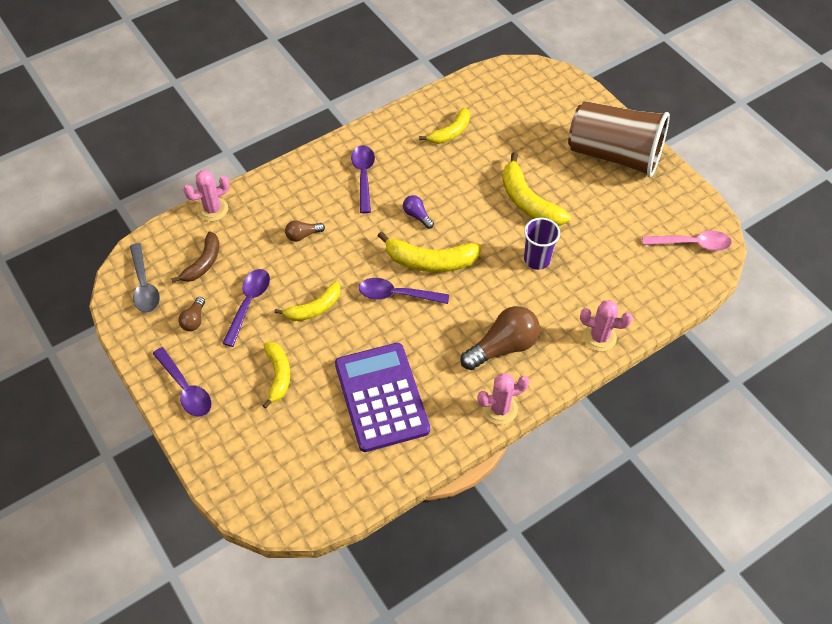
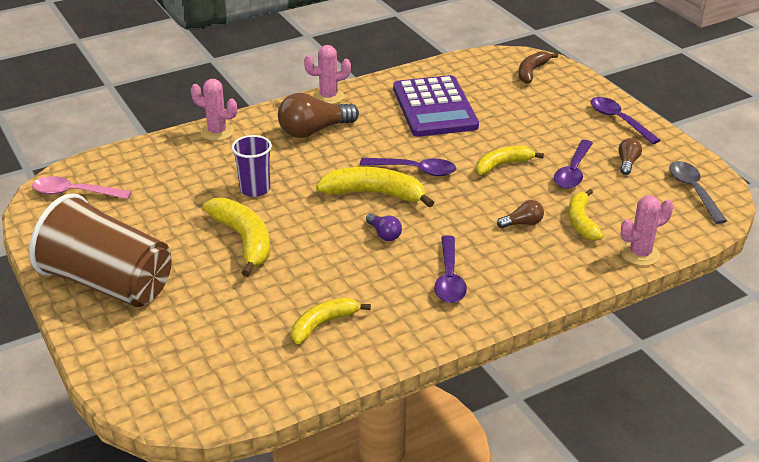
camera: 175 degrees left, 20 degrees down
brown banana [171,231,219,283] -> brown banana moved to [519,51,558,84]
yellow banana [262,342,290,409] -> yellow banana moved to [568,189,604,240]

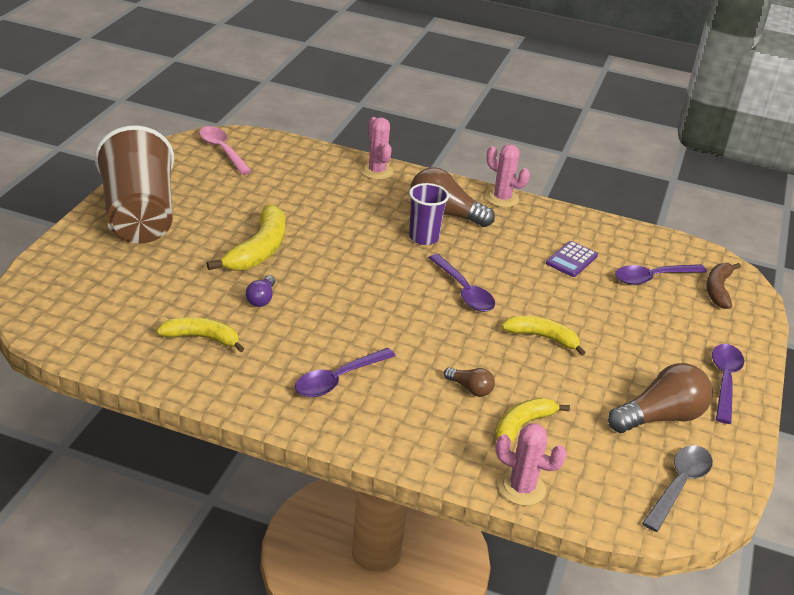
camera: 45 degrees right, 0 degrees up
purple cup [231,135,272,197] -> purple cup moved to [409,183,449,245]
yellow banana [316,167,434,208] -> none
purple light bulb [366,213,402,241] -> purple light bulb moved to [246,275,275,307]
purple calculator [393,75,479,137] -> purple calculator [546,241,598,277], size x0.45
brown banana [519,51,558,84] -> brown banana turned 60 degrees counterclockwise [706,263,741,309]
purple spoon [554,140,593,189] -> purple spoon moved to [615,264,707,285]
brown light bulb [618,138,642,175] -> brown light bulb [608,363,713,433], size x2.00

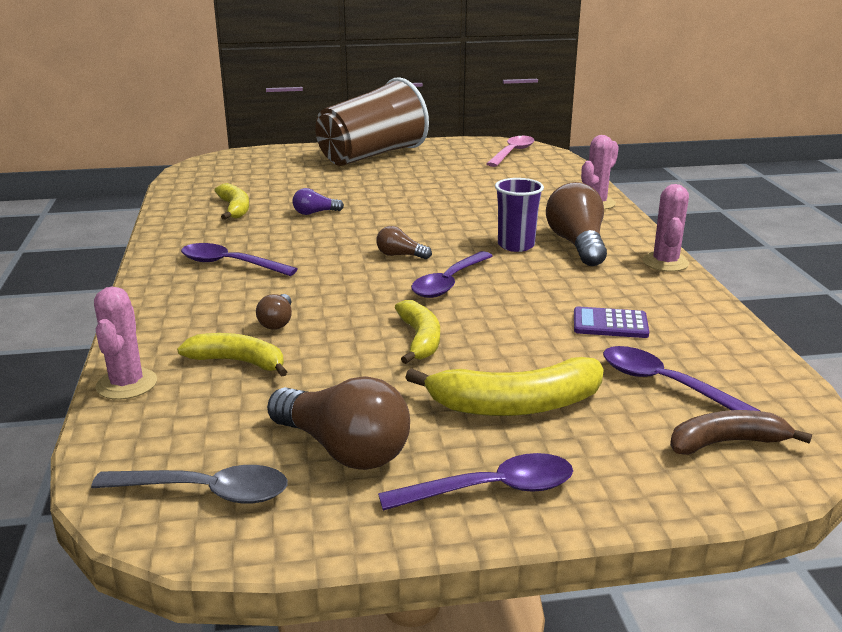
camera: 65 degrees right, 10 degrees down
yellow banana [207,204,285,271] -> yellow banana moved to [405,357,604,416]
none -> brown light bulb [376,226,432,259]

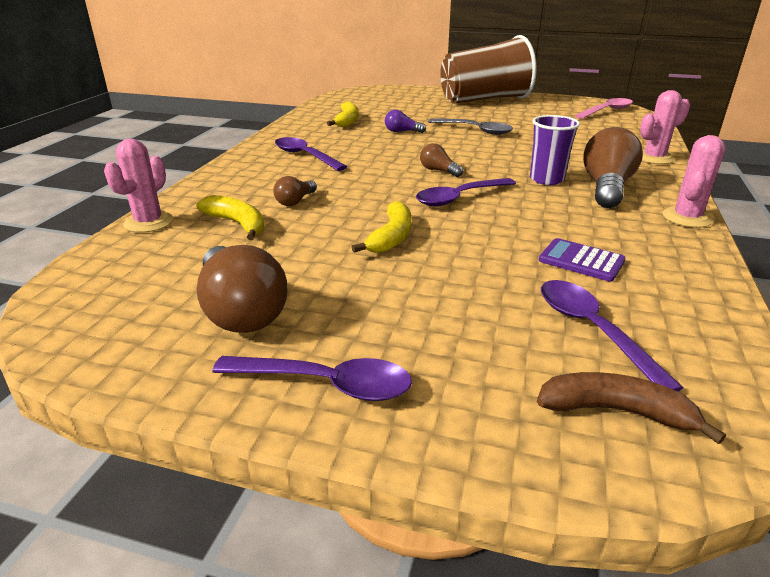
camera: 25 degrees right, 5 degrees up
grey spoon [91,465,288,503] -> grey spoon moved to [428,118,513,135]
yellow banana [405,357,604,416] -> none

